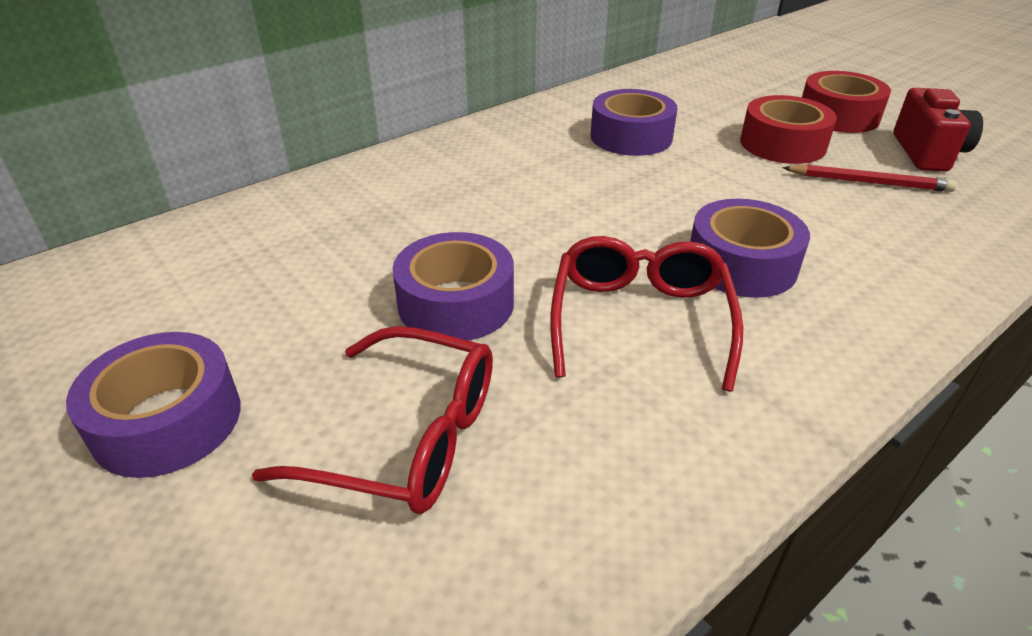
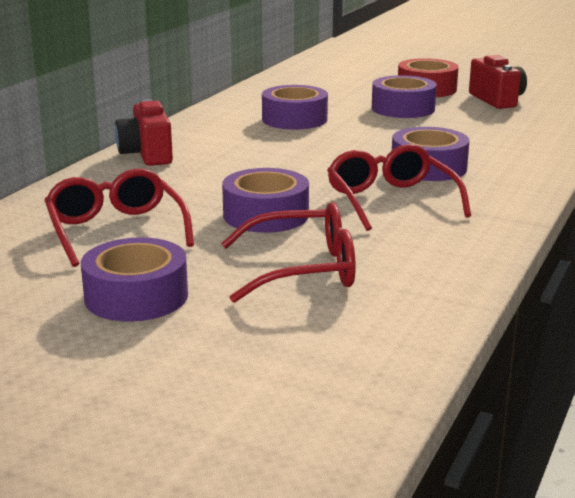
camera: 25 degrees left, 15 degrees down
red tape [740,95,837,164] -> purple tape [372,75,437,118]
red pencil [782,164,957,192] -> none
none -> red glasses [45,169,194,267]
none -> red camera [115,99,173,166]

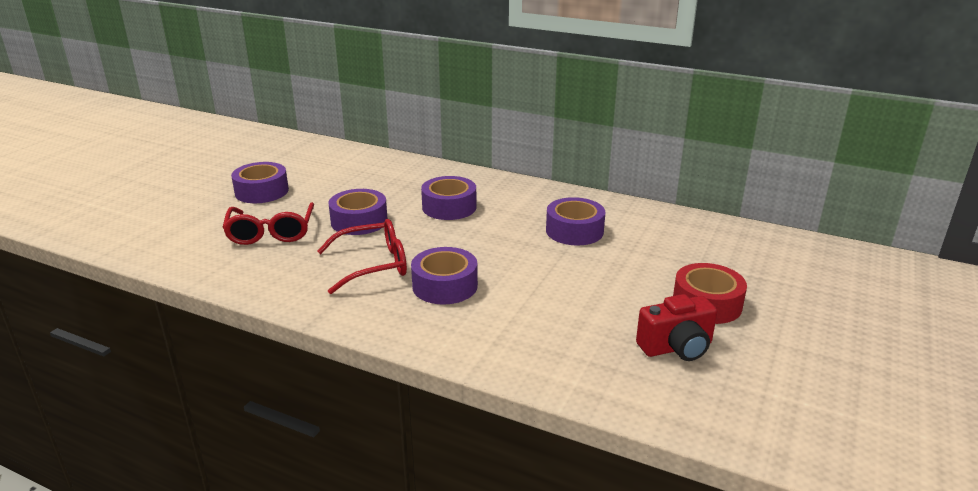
camera: 90 degrees right, 5 degrees up
red glasses [45,169,194,267] -> none
red camera [115,99,173,166] -> none
purple tape [372,75,437,118] -> purple tape moved to [421,176,477,220]

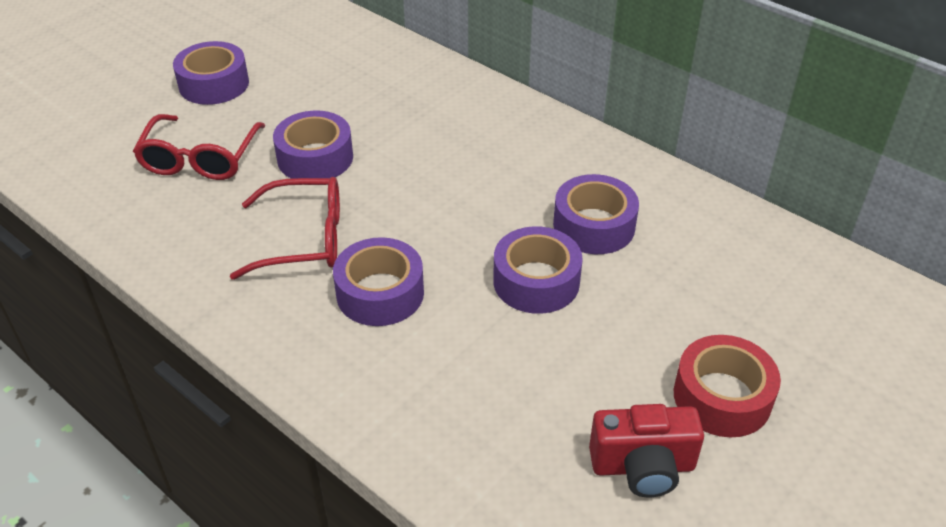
camera: 15 degrees right, 15 degrees up
purple tape [421,176,477,220] -> purple tape moved to [493,226,583,314]

